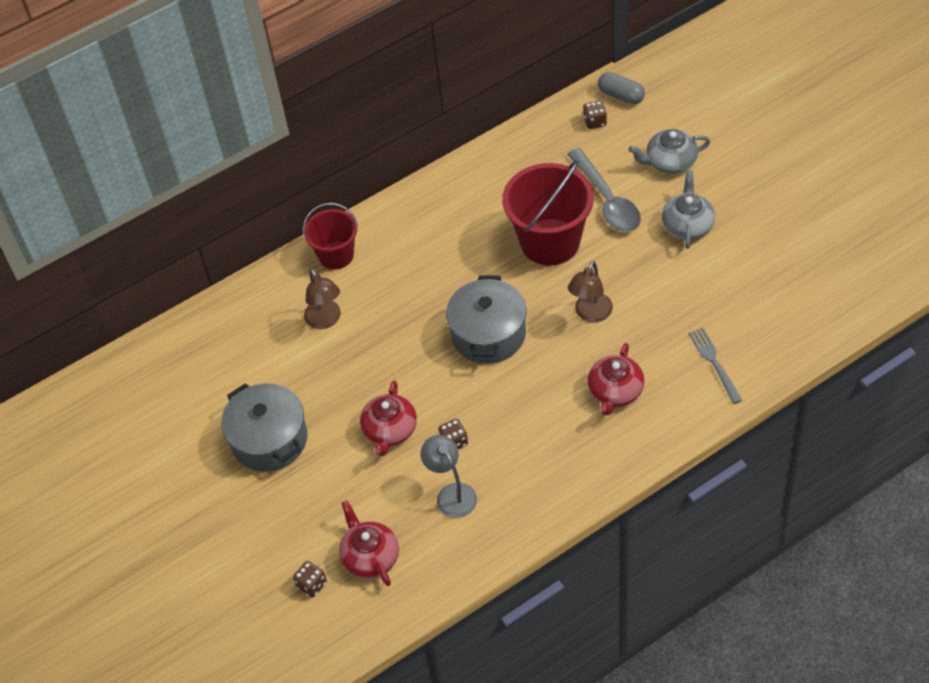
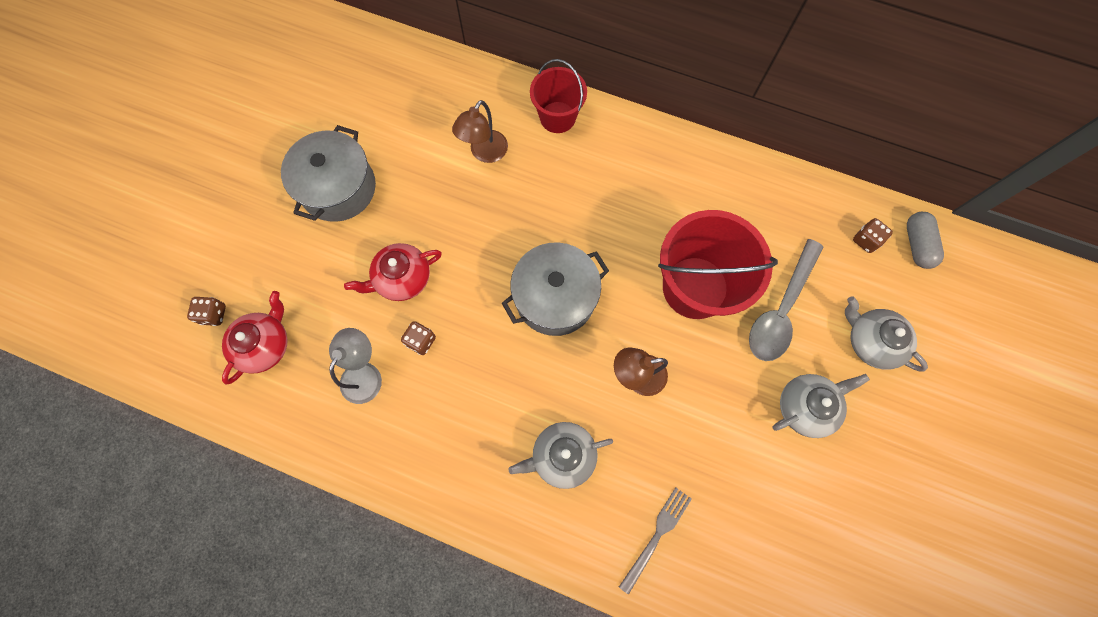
camera: 50 degrees right, 20 degrees up
red teapot [587,343,645,416] -> grey teapot [509,422,613,489]

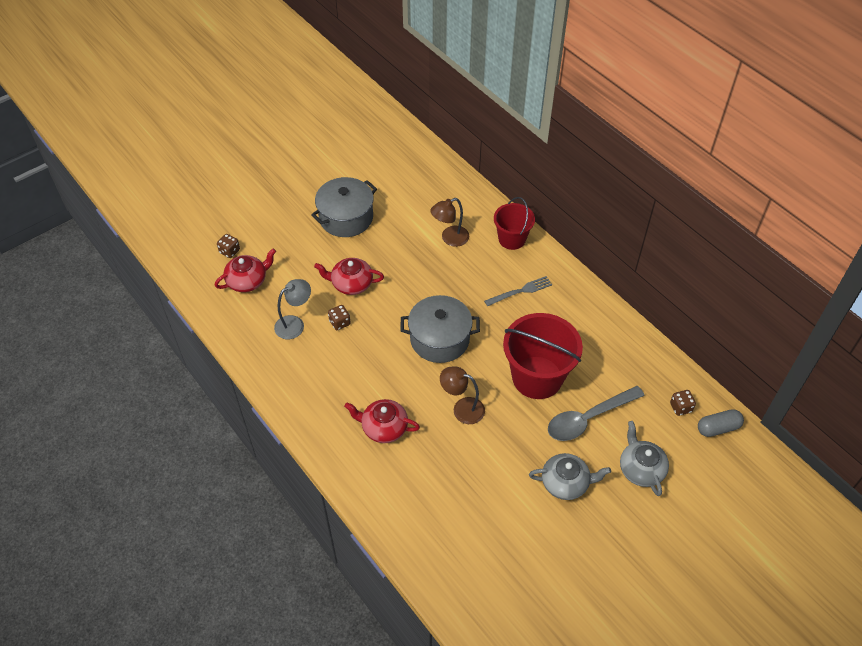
camera: 30 degrees right, 20 degrees down
grey teapot [509,422,613,489] -> red teapot [344,399,420,443]
grey fork [619,487,692,595] -> grey fork moved to [484,276,552,306]
grey capsule [907,212,944,269] -> grey capsule turned 45 degrees clockwise [698,409,744,437]

